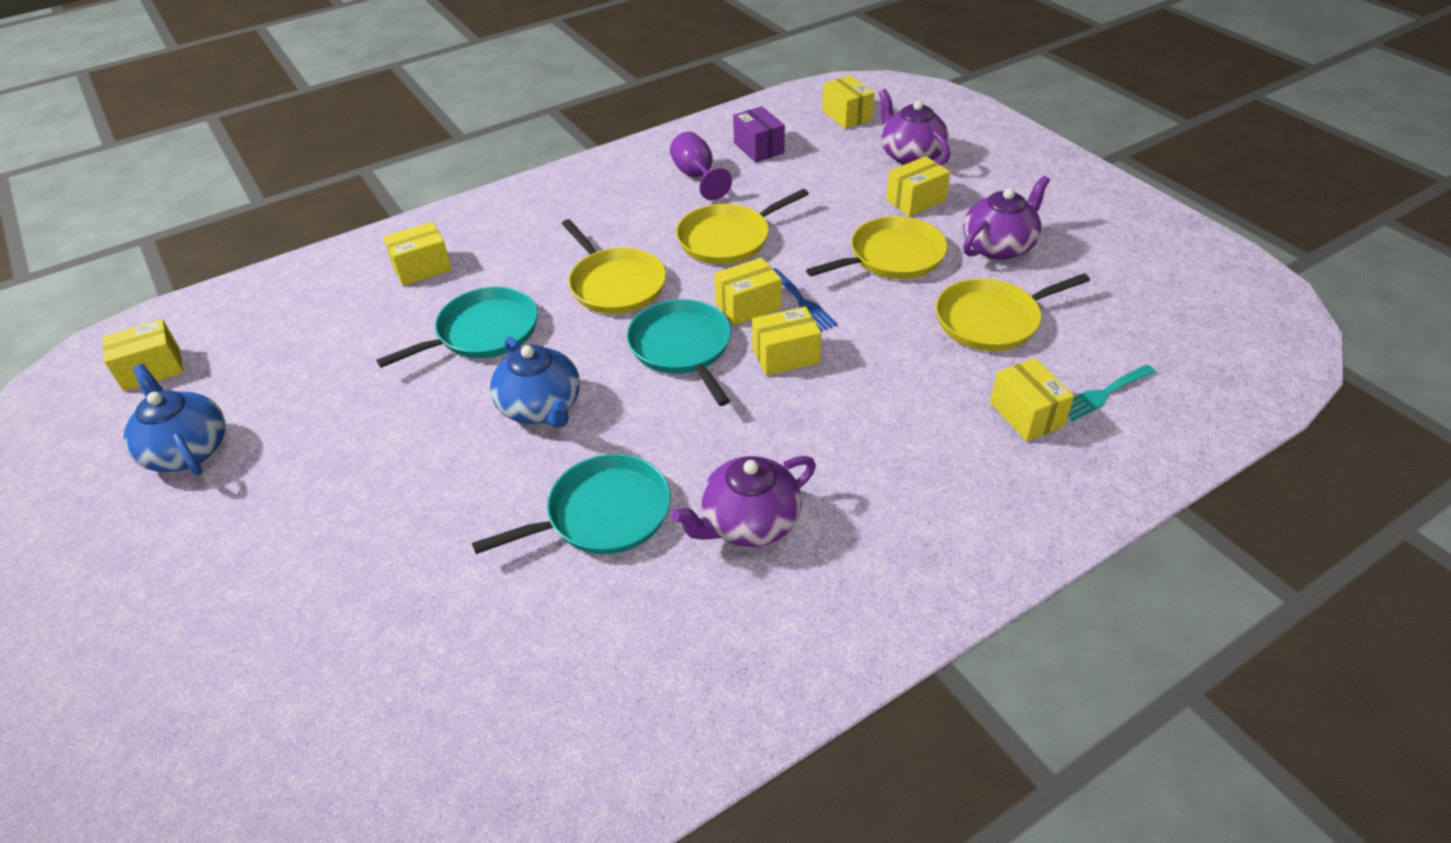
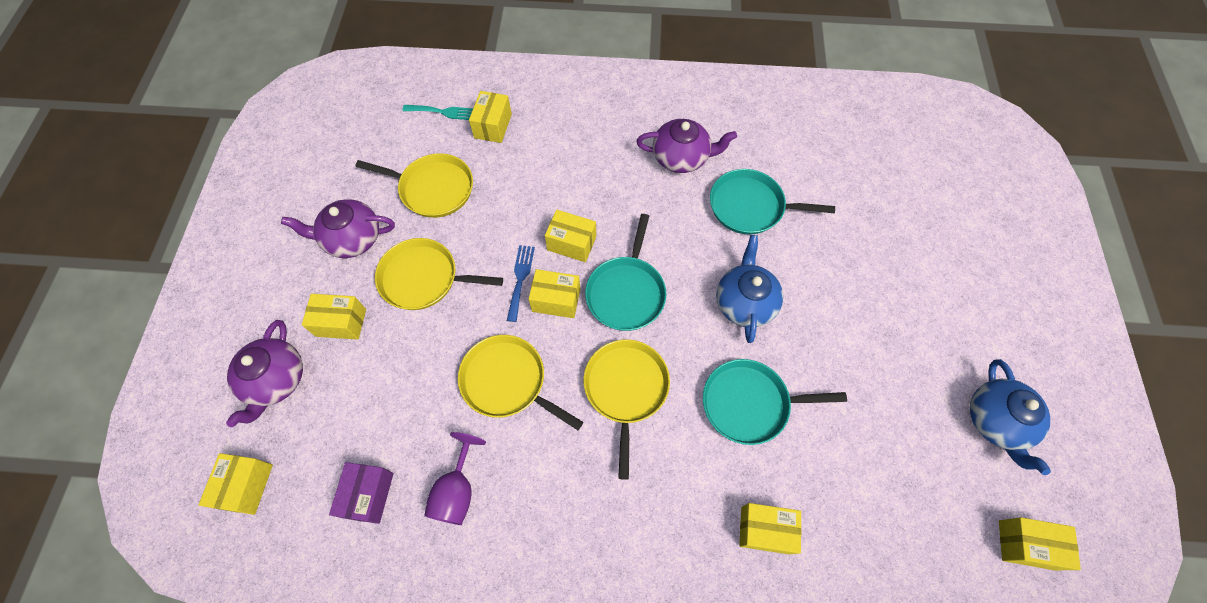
camera: 145 degrees left, 20 degrees up
yellow pan [676,189,809,264] -> yellow pan turned 150 degrees counterclockwise [458,335,583,430]

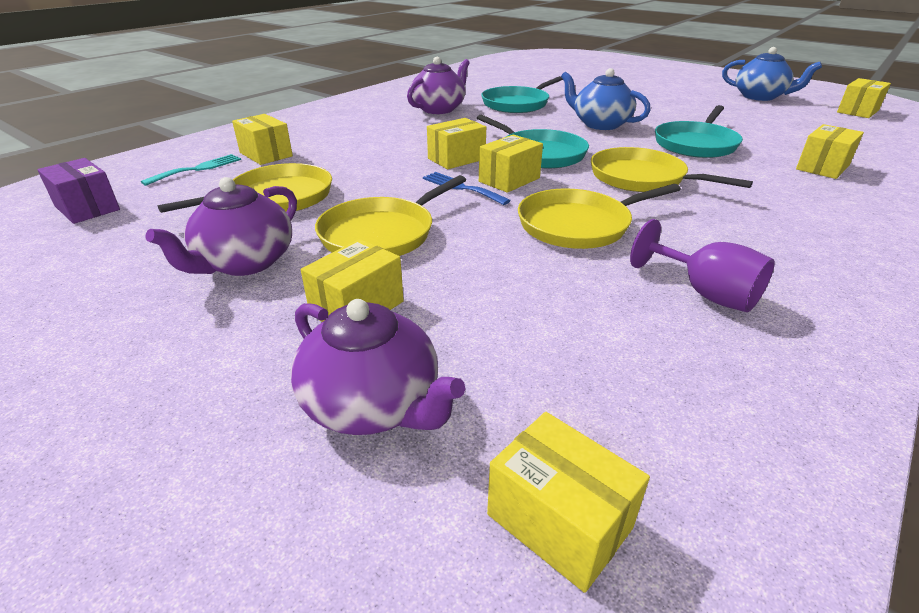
camera: 55 degrees left, 30 degrees down
purple box [329,462,394,524] -> purple box moved to [37,158,120,224]

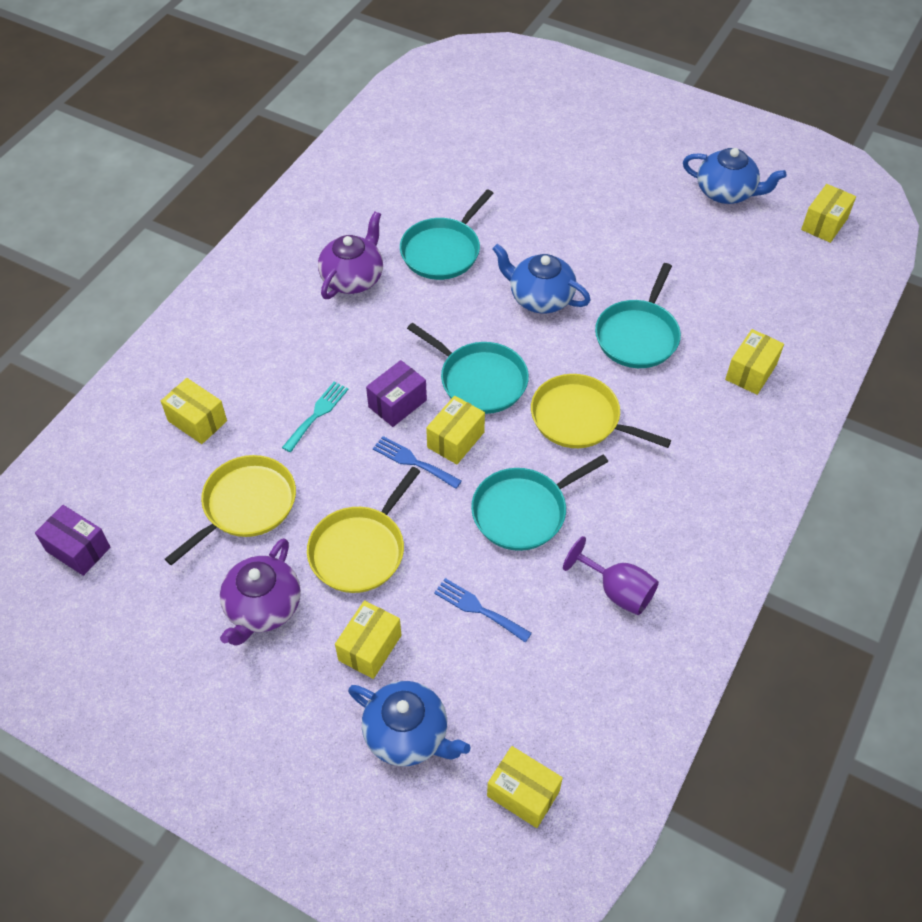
camera: 10 degrees left, 20 degrees up
turquoise fork [141,154,241,186] -> turquoise fork moved to [282,382,349,452]
purple teapot [291,299,466,435] -> blue teapot [348,681,471,766]
yellow box [427,118,486,169] -> purple box [366,360,427,427]
yellow pan [518,184,681,249] -> turquoise pan [471,455,608,551]
none -> blue fork [434,578,532,643]

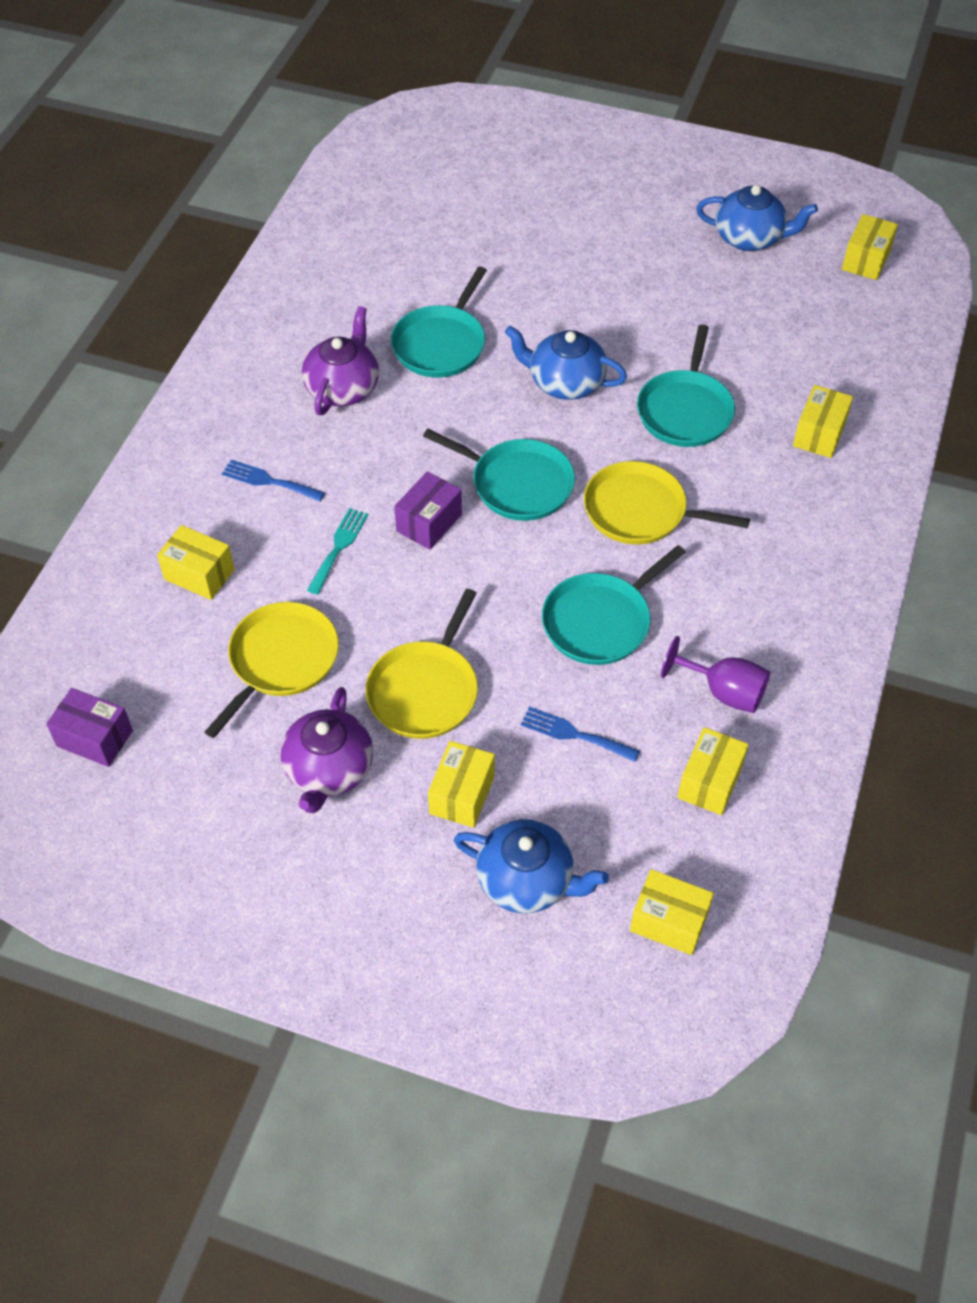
camera: 10 degrees left, 0 degrees up
blue fork [373,436,462,489] -> blue fork moved to [222,460,325,502]
yellow box [426,396,485,464] -> yellow box moved to [677,727,749,815]

